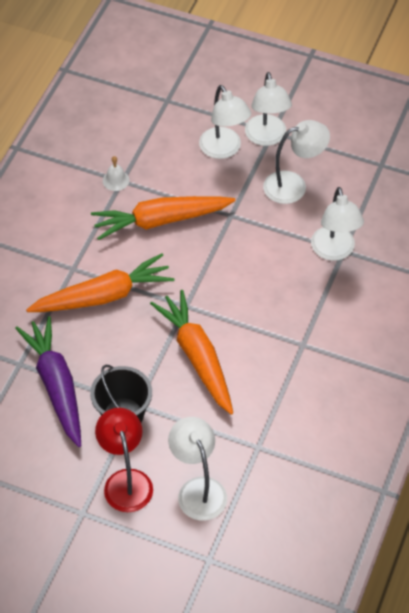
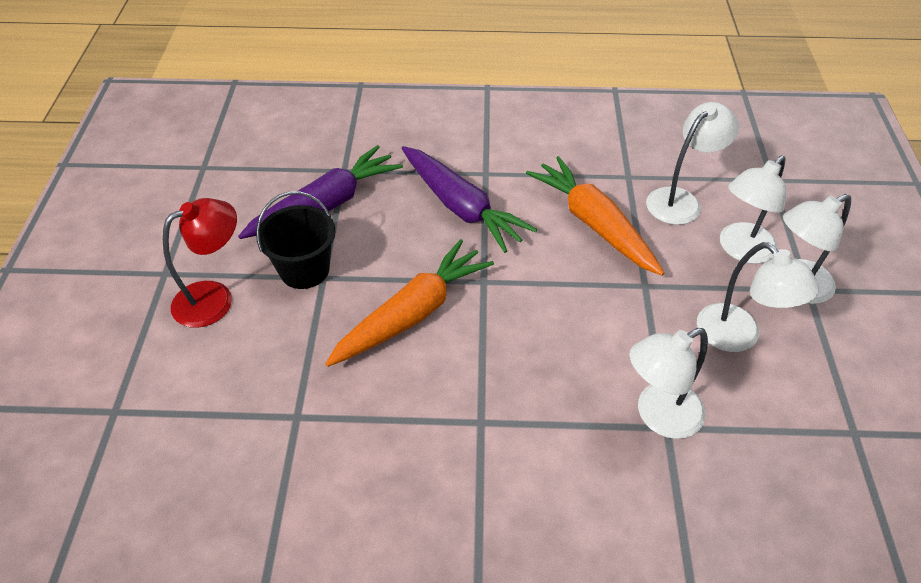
camera: 70 degrees right, 5 degrees down
orange carrot [26,254,175,312] -> purple carrot [402,146,537,253]
white bell [103,156,130,191] -> none
white lamp [168,417,227,521] -> white lamp moved to [646,102,739,225]

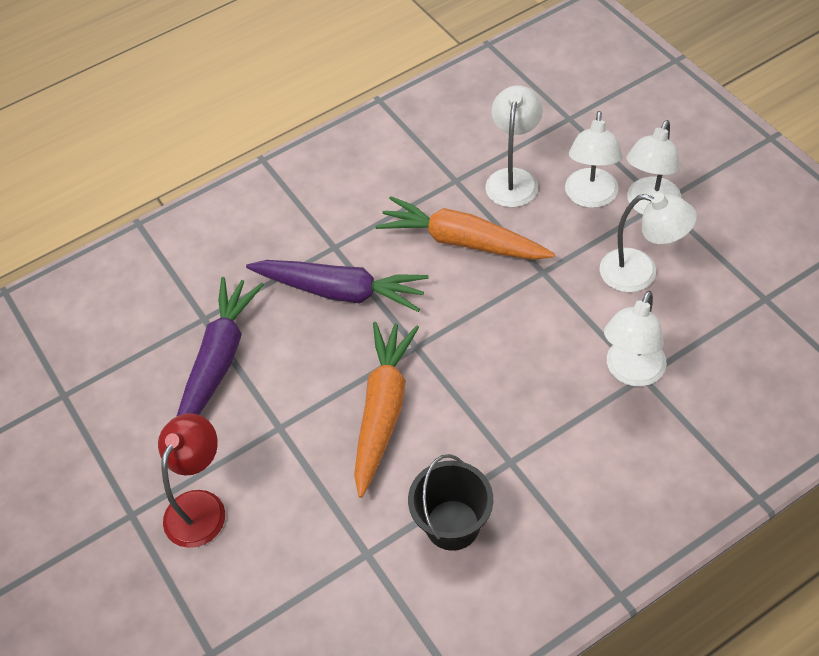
camera: 30 degrees left, 5 degrees up
black bucket [256,191,335,289] -> black bucket moved to [408,454,493,551]

